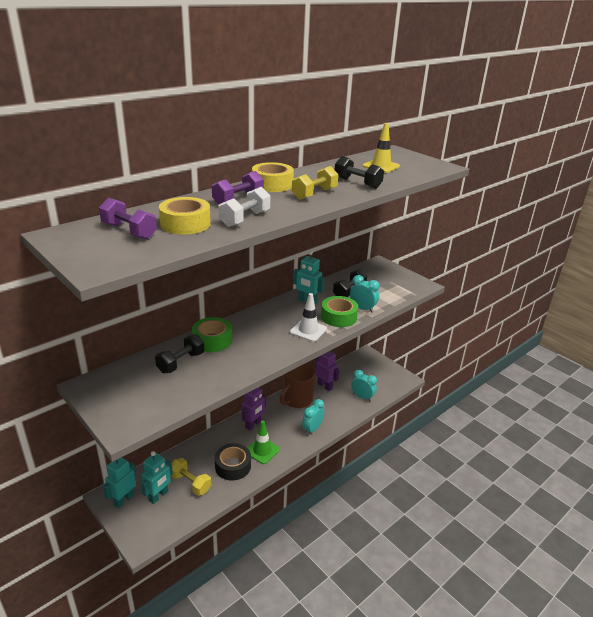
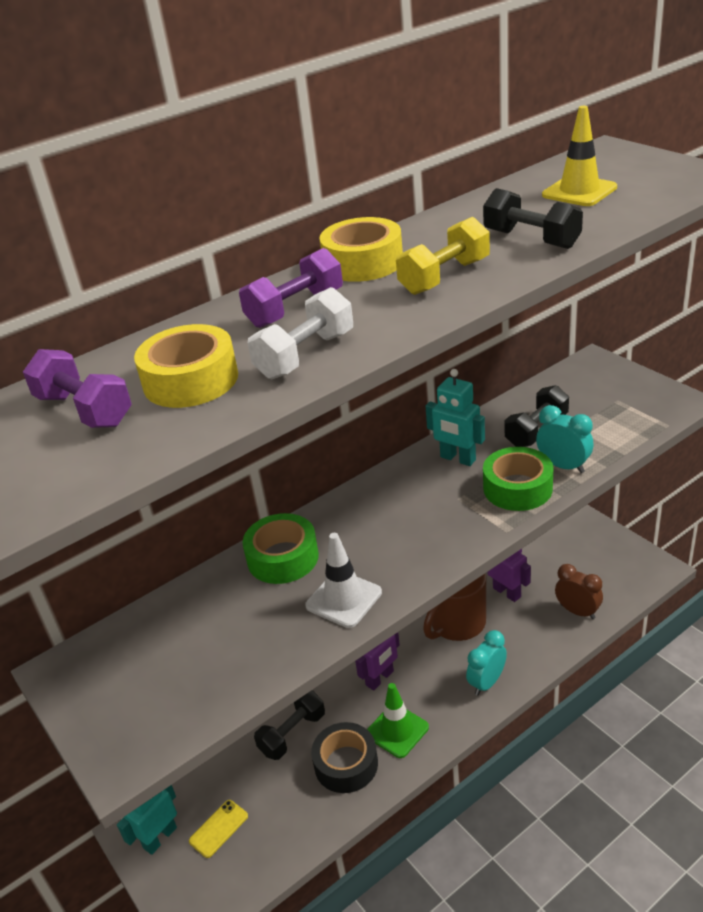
camera: 10 degrees right, 5 degrees up
turquoise robot [141,451,173,504] -> yellow phone [189,800,248,858]
black dumbbell [155,334,204,373] -> black dumbbell moved to [254,690,325,760]
yellow dumbbell [171,458,211,496] -> none
white traffic cone [290,293,327,342] -> white traffic cone moved to [305,533,382,628]
turquoise clock [351,370,377,401] -> brown clock [555,564,603,619]

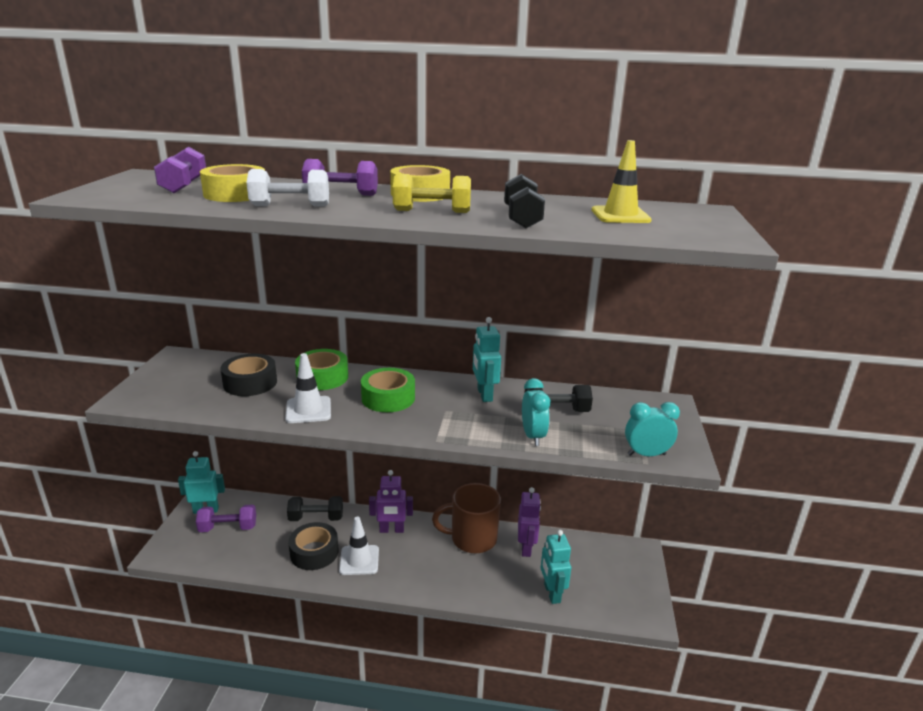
camera: 40 degrees right, 10 degrees down
yellow phone [189,800,248,858] -> purple dumbbell [196,505,256,532]
green traffic cone [367,683,429,758] -> white traffic cone [339,516,379,575]
turquoise clock [466,630,507,695] -> turquoise clock moved to [625,402,680,456]
green tape [483,447,554,511] -> green tape moved to [361,368,415,412]
brown clock [555,564,603,619] -> turquoise robot [541,530,571,604]
none -> black tape [221,354,277,396]

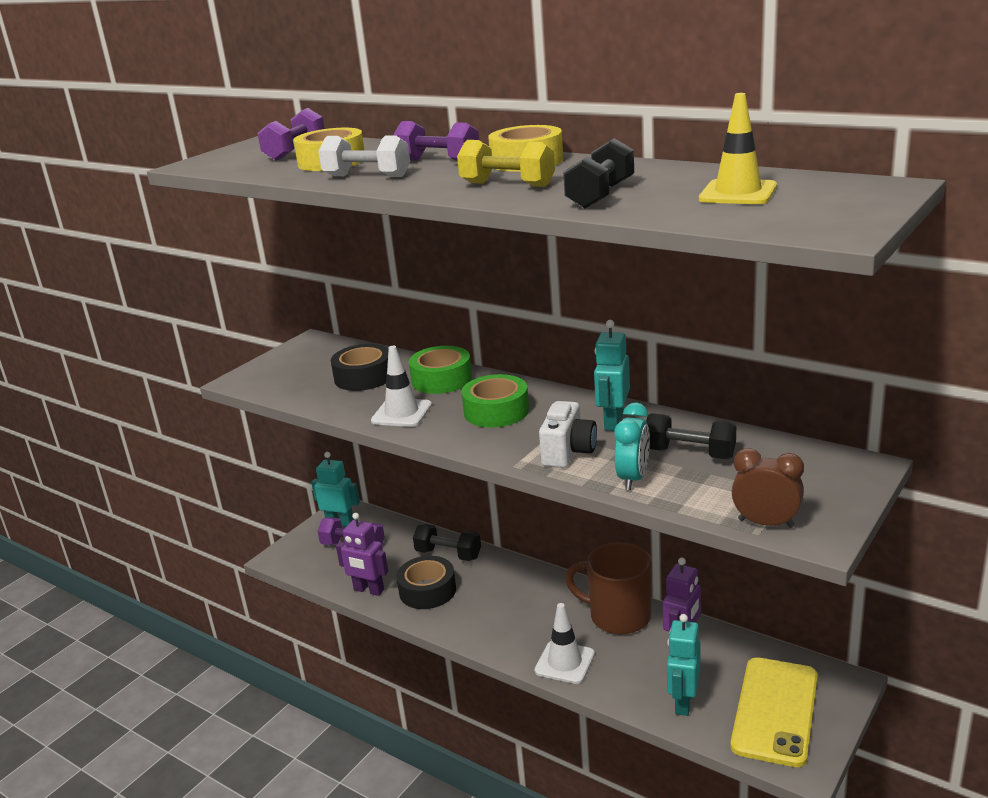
camera: 30 degrees right, 0 degrees up
white traffic cone [339,516,379,575] -> white traffic cone moved to [535,603,595,684]
purple robot [369,470,413,533] -> purple robot moved to [336,513,388,596]
turquoise clock [625,402,680,456] -> brown clock [732,448,804,528]
none -> white camera [539,401,597,468]
none -> yellow phone [731,657,818,767]

